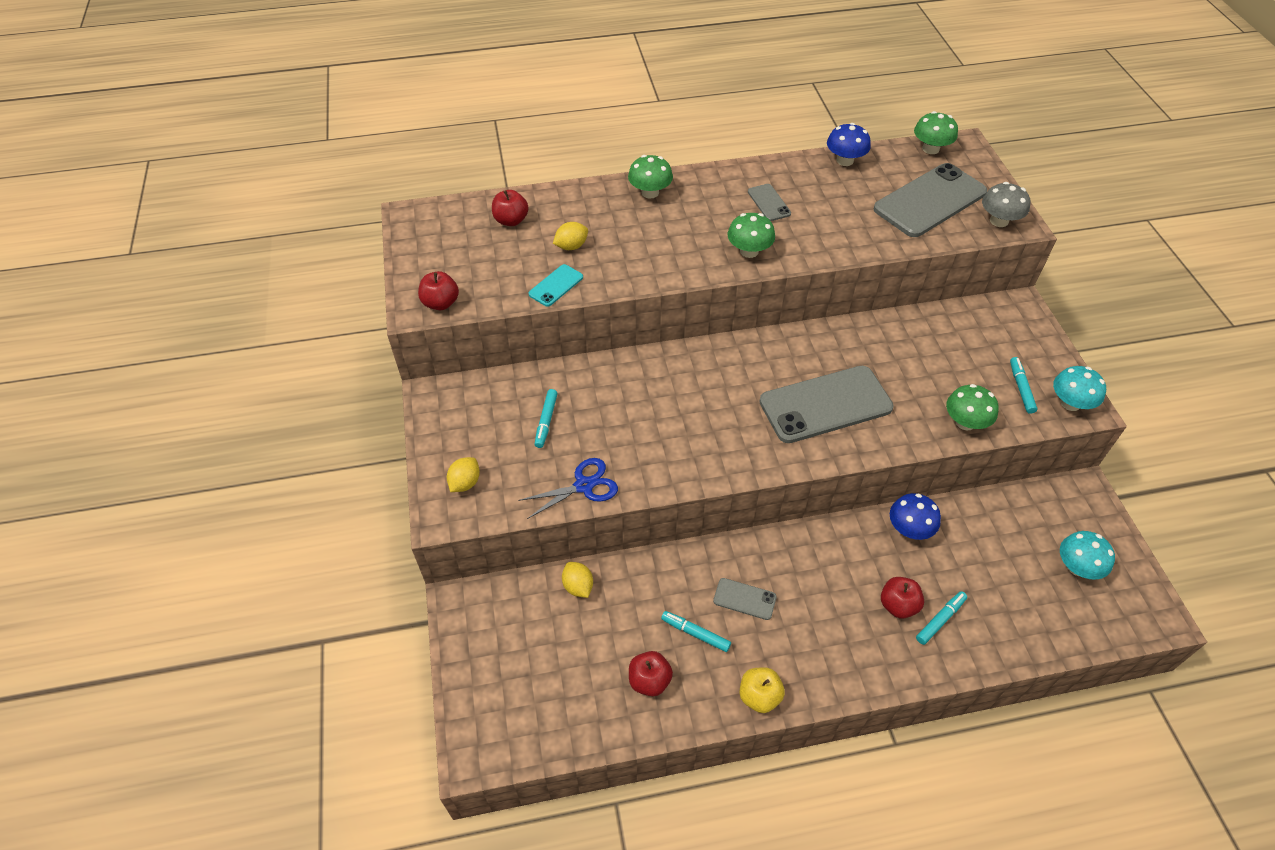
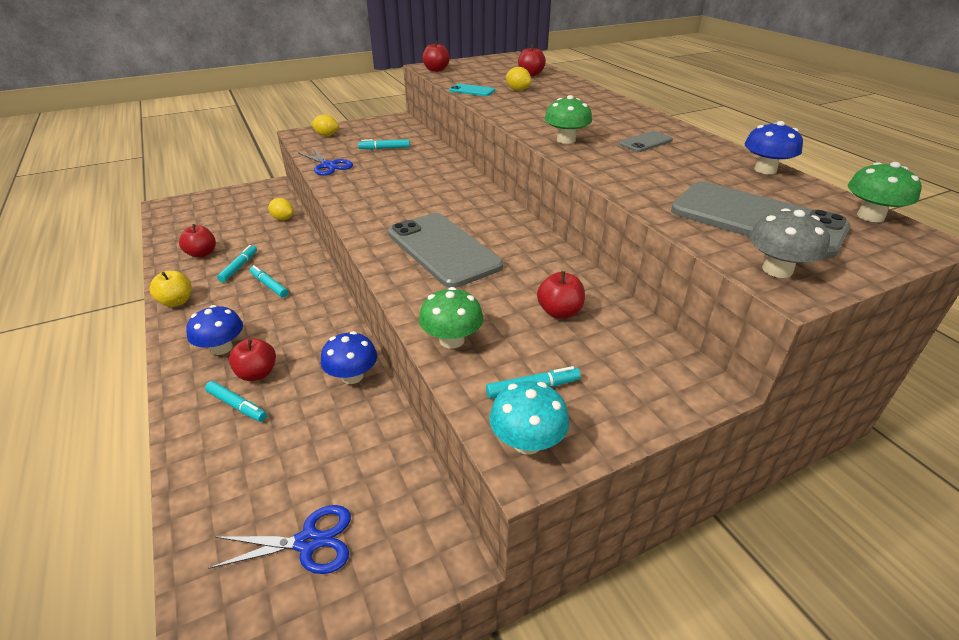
camera: 75 degrees right, 15 degrees down
yellow lemon [562,562,593,598] -> yellow lemon turned 75 degrees clockwise [268,198,294,220]
green mushroom [628,155,673,199] -> none
grey phone [713,578,777,620] -> turquoise marker [250,265,288,298]
turquoise mushroom [1060,531,1115,580] -> blue scissors [208,505,351,574]
none -> blue mushroom [186,305,243,355]
none -> red apple [537,271,585,319]

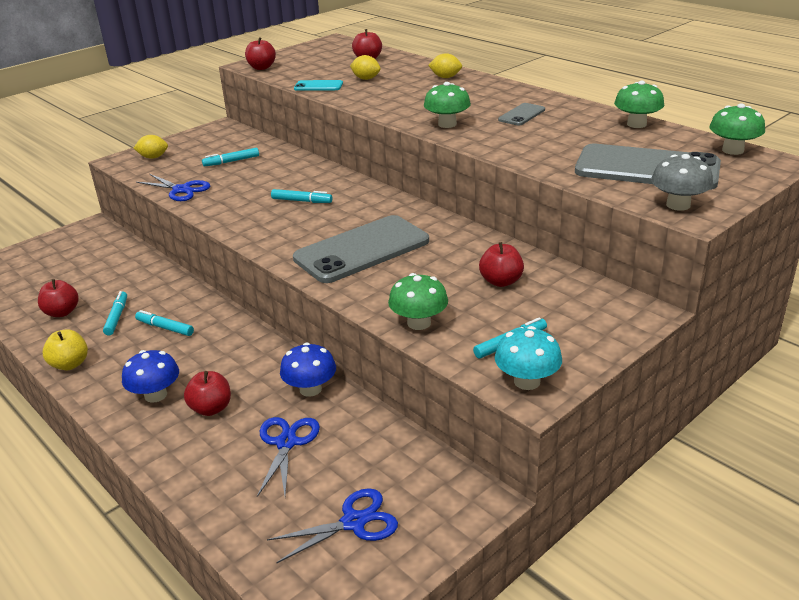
camera: 15 degrees left, 5 degrees down
turquoise marker [205,381,267,422] -> turquoise marker moved to [271,189,332,203]
yellow lemon [268,198,294,220] -> yellow lemon moved to [428,53,462,78]
grey phone [388,213,503,288] -> grey phone turned 75 degrees counterclockwise [293,215,429,283]
blue mushroom [744,121,803,174] -> green mushroom [614,80,664,128]
none -> blue scissors [257,417,320,497]

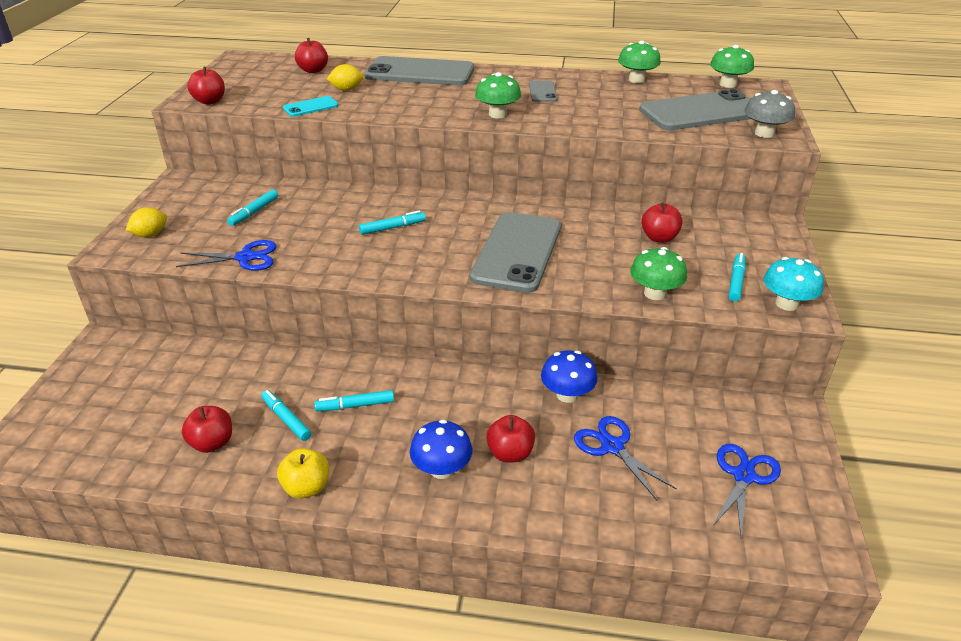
camera: 40 degrees left, 5 degrees up
yellow lemon [428,53,462,78] -> grey phone [365,56,474,86]

